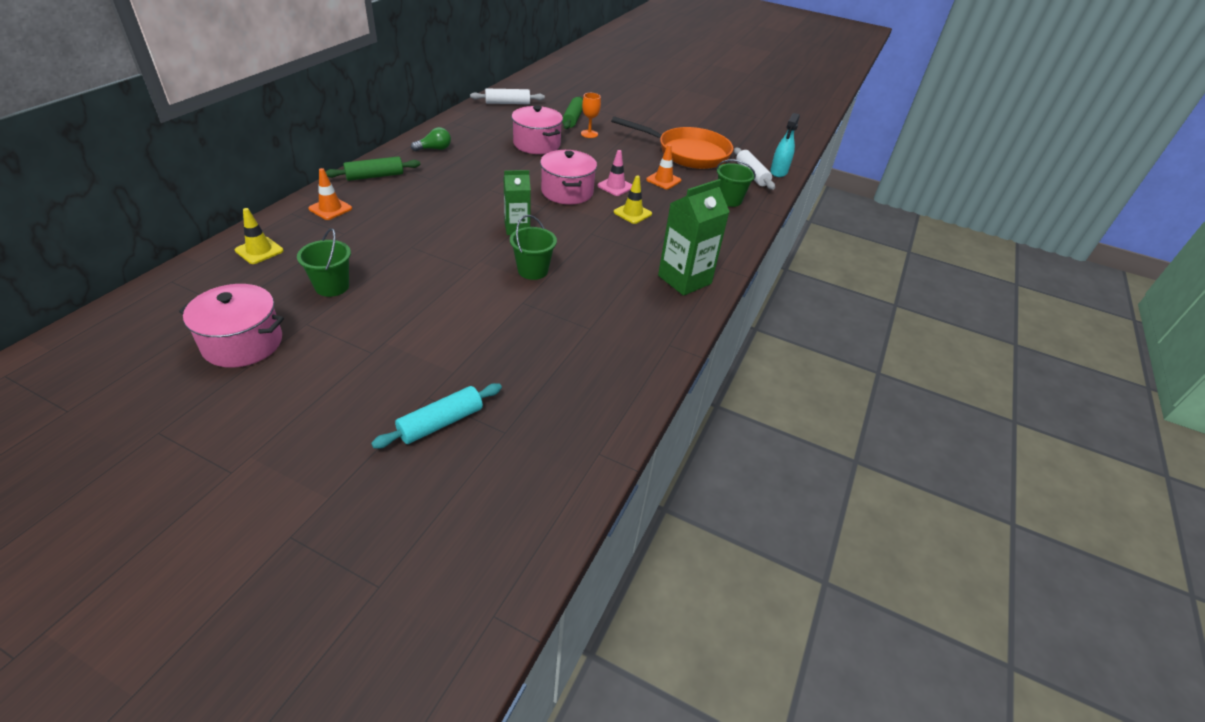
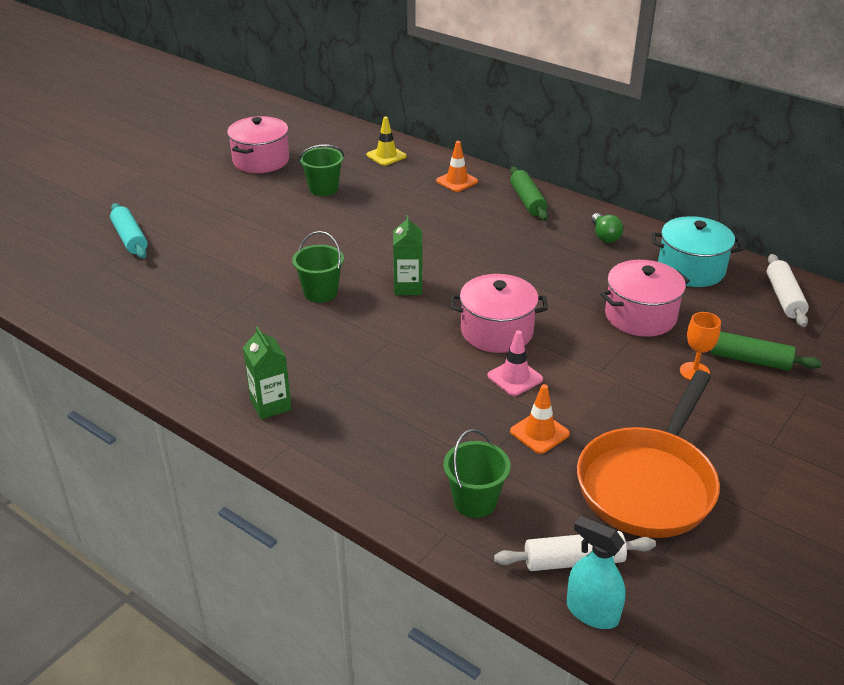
camera: 105 degrees right, 5 degrees down
yellow traffic cone [614,176,652,224] -> none
green carton [658,179,730,296] -> green carton [243,327,292,419], size x0.64
none -> turquoise pot [652,216,743,287]

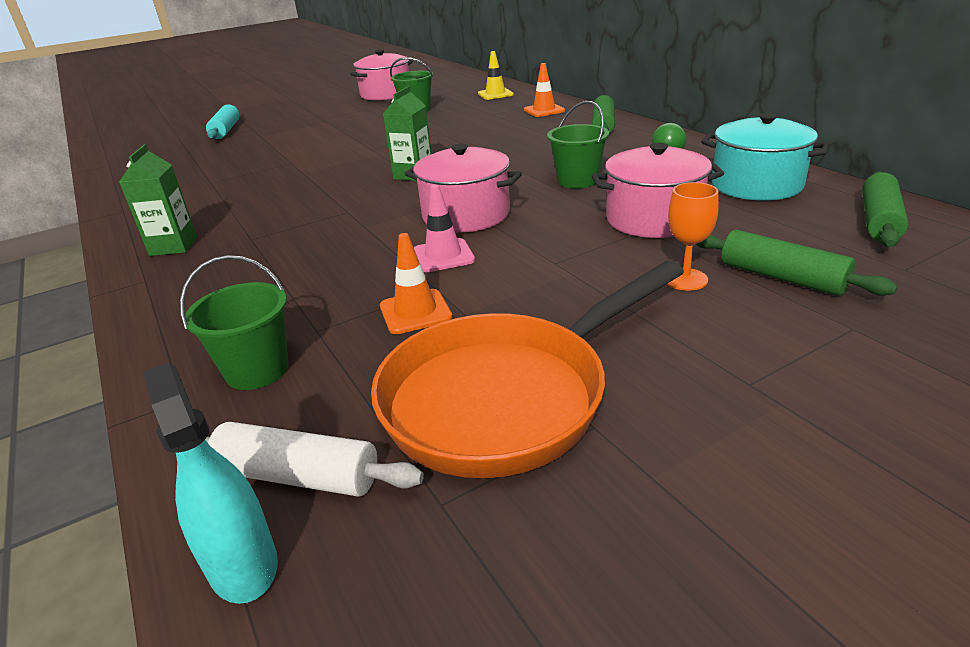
camera: 25 degrees right, 5 degrees down
green bucket [292,231,344,303] -> green bucket moved to [547,101,609,189]
white rolling pin [767,254,809,327] -> green rolling pin [862,171,909,247]

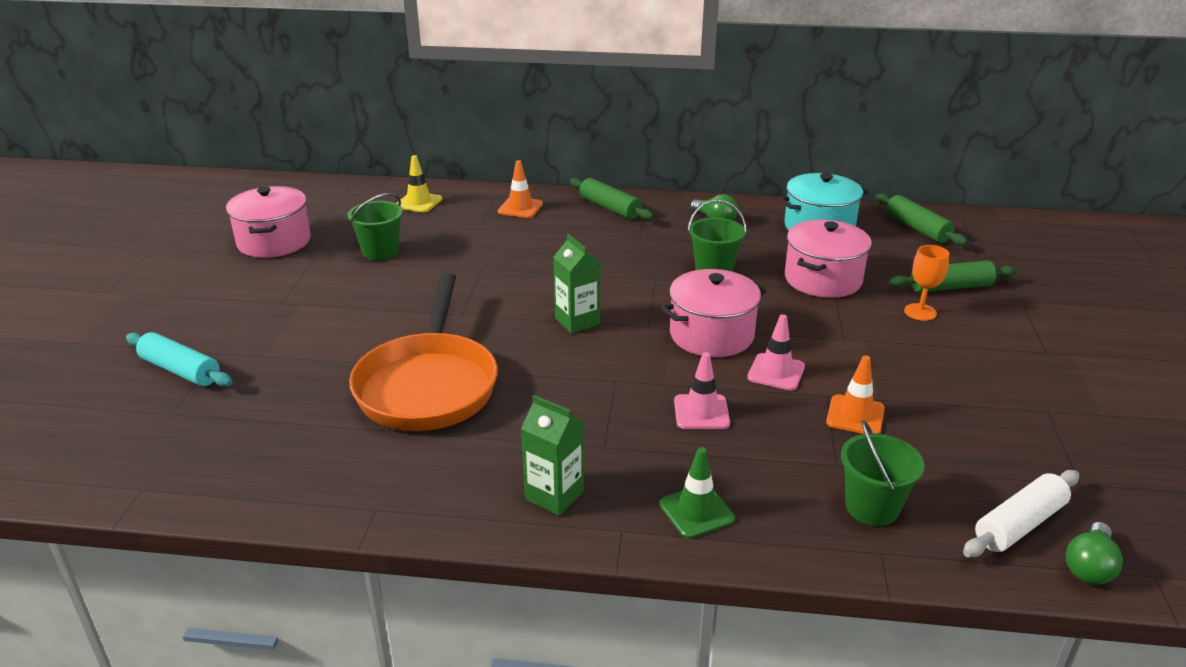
camera: 55 degrees left, 0 degrees up
turquoise spray bottle [143,363,278,604] -> green light bulb [1066,522,1123,585]
orange pan [371,261,684,478] -> orange pan moved to [349,273,498,431]
none -> green traffic cone [659,447,735,539]
none -> pink traffic cone [674,352,730,429]

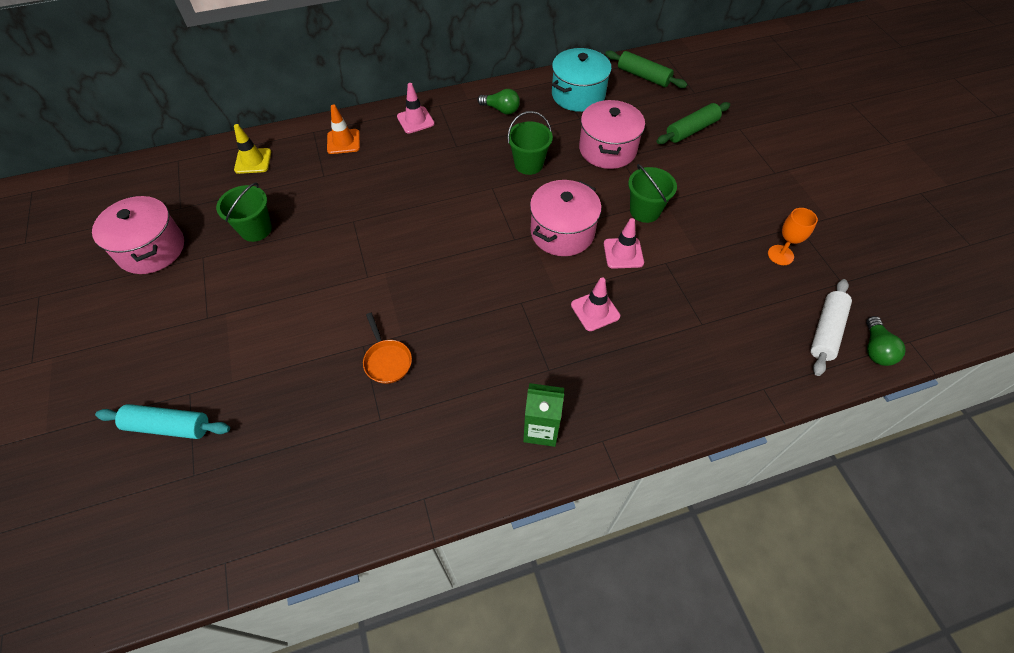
camera: 25 degrees left, 25 degrees up
orange pan [349,273,498,431] -> orange pan [363,313,412,384], size x0.41
green carton [553,234,600,334] -> none
green rolling pin [570,178,654,220] -> pink traffic cone [397,83,435,133]
green traffic cone [659,447,735,539] -> none
orange traffic cone [826,355,885,434] -> none
green bucket [841,420,924,526] -> green bucket moved to [628,164,677,223]
orange goblet [904,245,949,321] -> orange goblet moved to [768,208,818,265]

